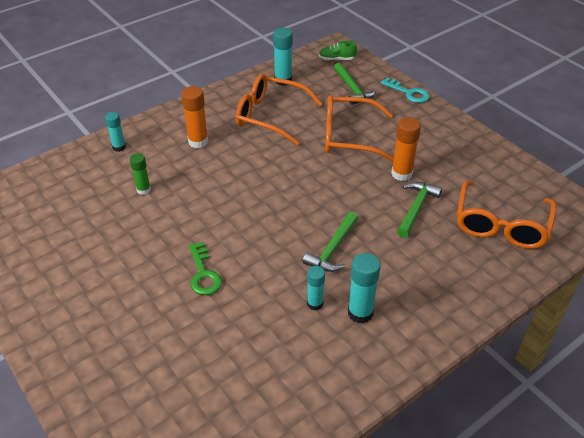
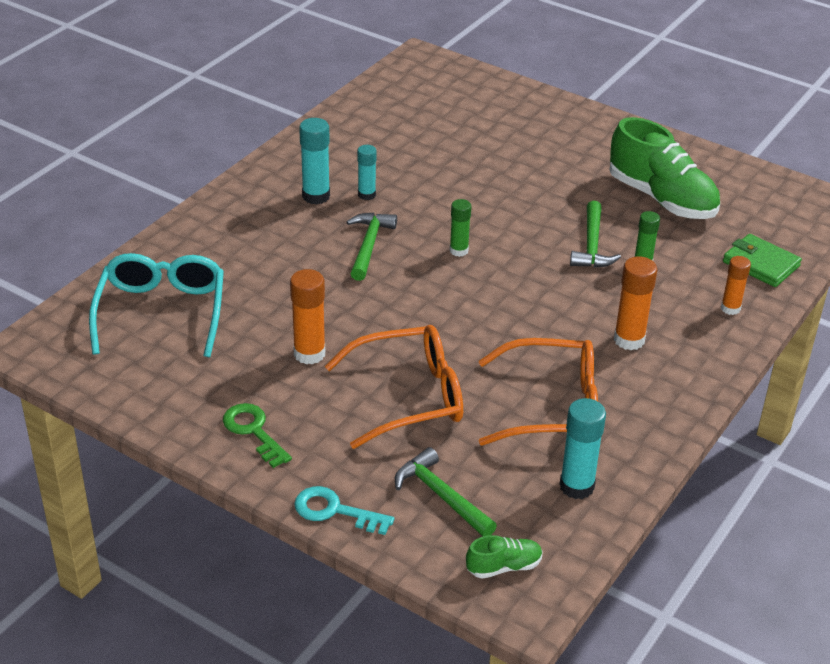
camera: 160 degrees right, 5 degrees down
turquoise glue stick [105,112,126,152] -> orange glue stick [721,256,751,315]
green key [189,242,222,295] -> green key moved to [223,403,292,468]
green hammer [397,182,442,238] -> green hammer moved to [570,201,621,268]
orange glasses [457,181,556,249] -> turquoise glasses [89,253,224,357]
none -> green glue stick [450,199,471,257]
none -> green shoe [609,117,720,219]
none -> green wallet [723,234,802,287]

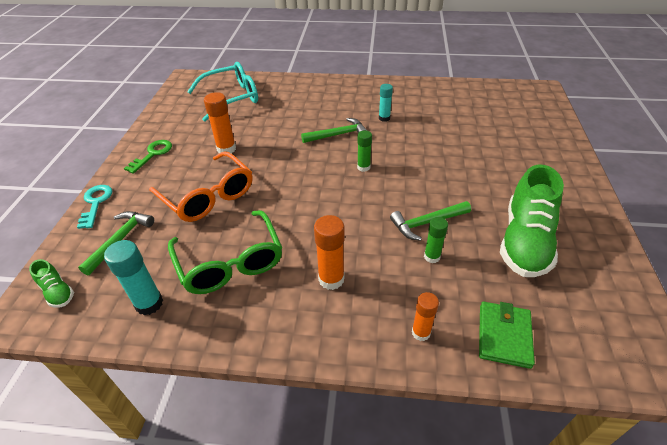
camera: 65 degrees right, 5 degrees up
turquoise glue stick [299,118,330,205] -> none
orange glasses [479,338,598,446] -> green glasses [168,210,282,294]

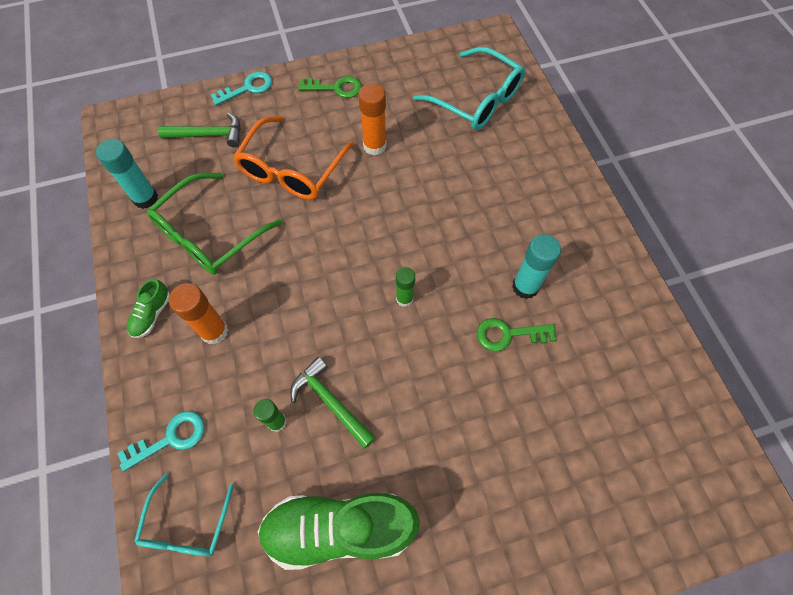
camera: 65 degrees right, 20 degrees up
green shoe [29,259,74,308] -> green shoe moved to [127,279,170,338]
green hammer [301,118,367,143] -> none
turquoise glue stick [379,84,393,122] -> turquoise glue stick [512,234,561,299], size x1.54
orange glue stick [412,292,439,341] -> turquoise key [117,411,205,471]
green wallet [479,302,535,369] -> turquoise glasses [134,473,234,556]
none -> green key [477,318,556,351]

